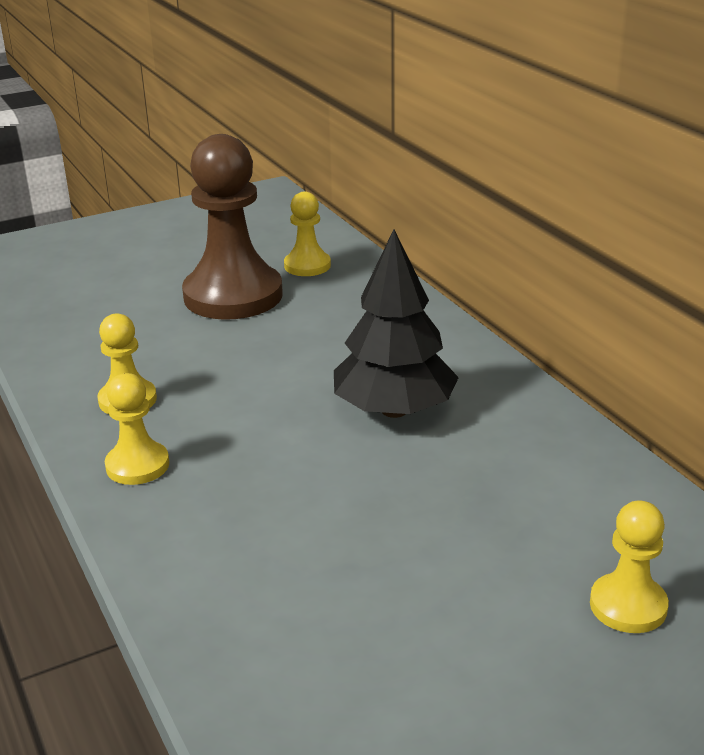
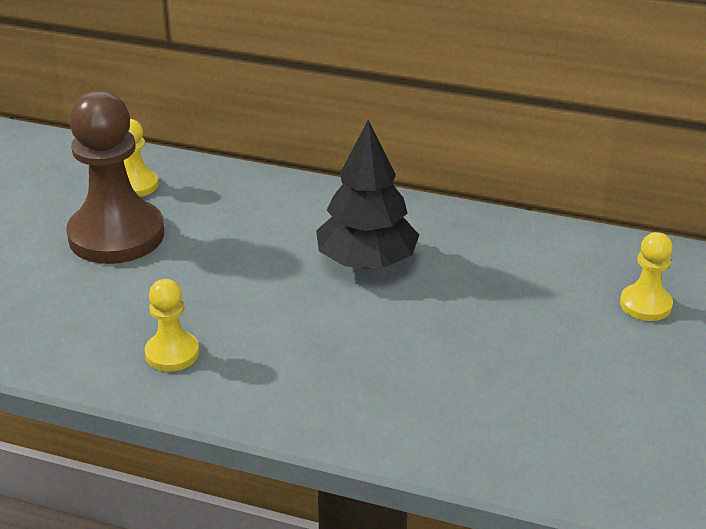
camera: 45 degrees left, 5 degrees up
yellow pawn [105,373,169,485] -> none

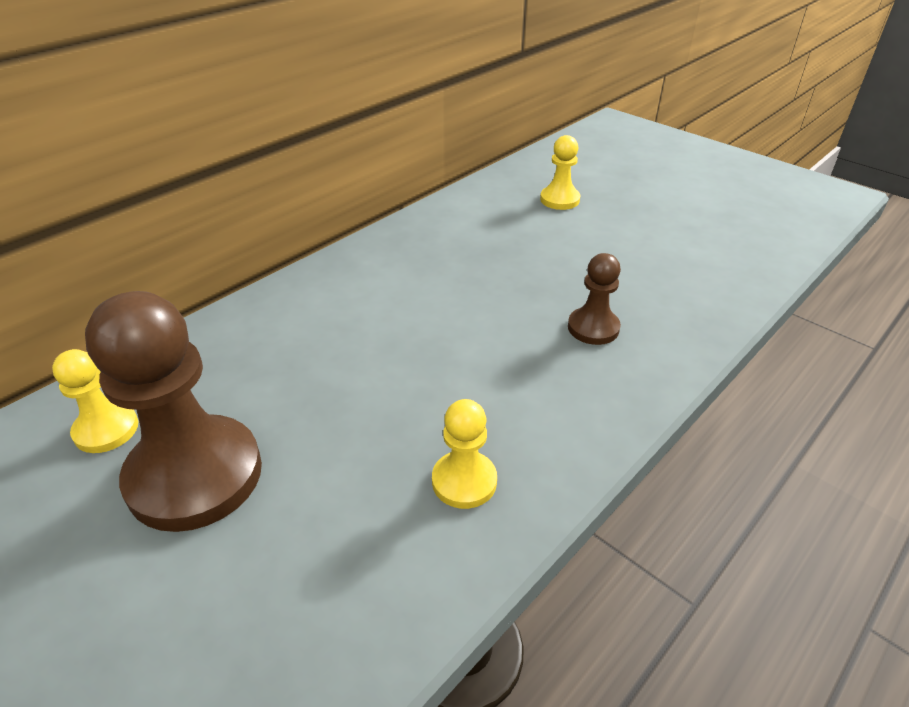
camera: 65 degrees left, 5 degrees up
black tree [316,120,419,269] -> none
none -> brown pawn [568,253,621,345]

